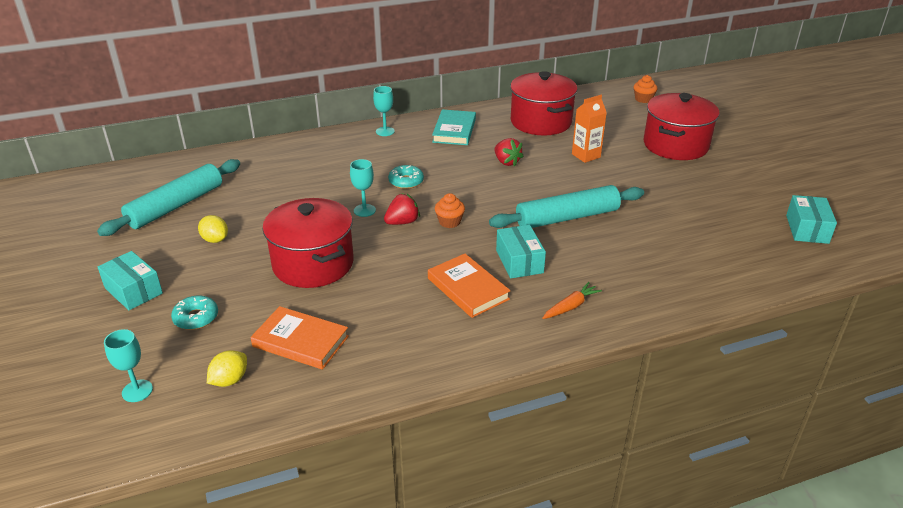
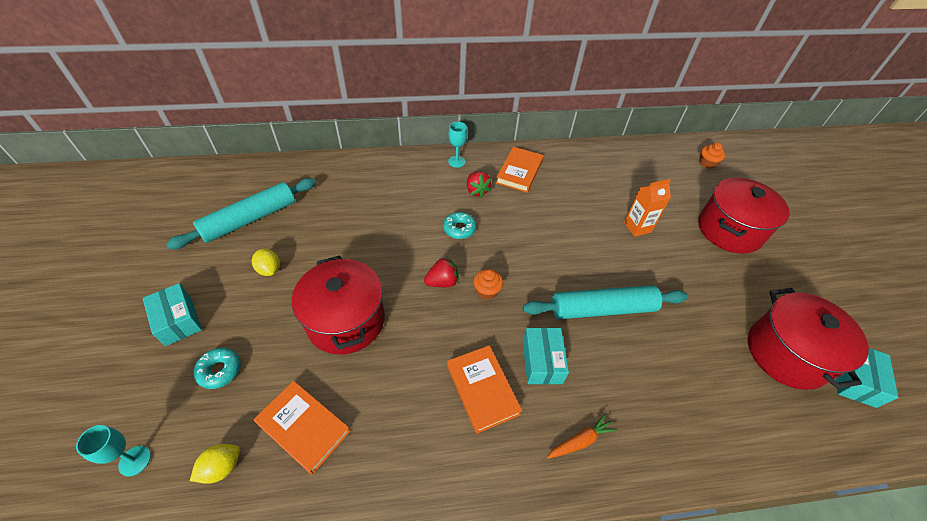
camera: 10 degrees right, 15 degrees up
turquoise goblet [350,159,376,217] -> none
turquoise book [432,109,476,145] -> orange book [496,147,544,193]
red strawberry [494,138,524,167] -> red strawberry moved to [467,171,492,198]
red pot [510,71,578,135] -> red pot moved to [748,288,869,390]

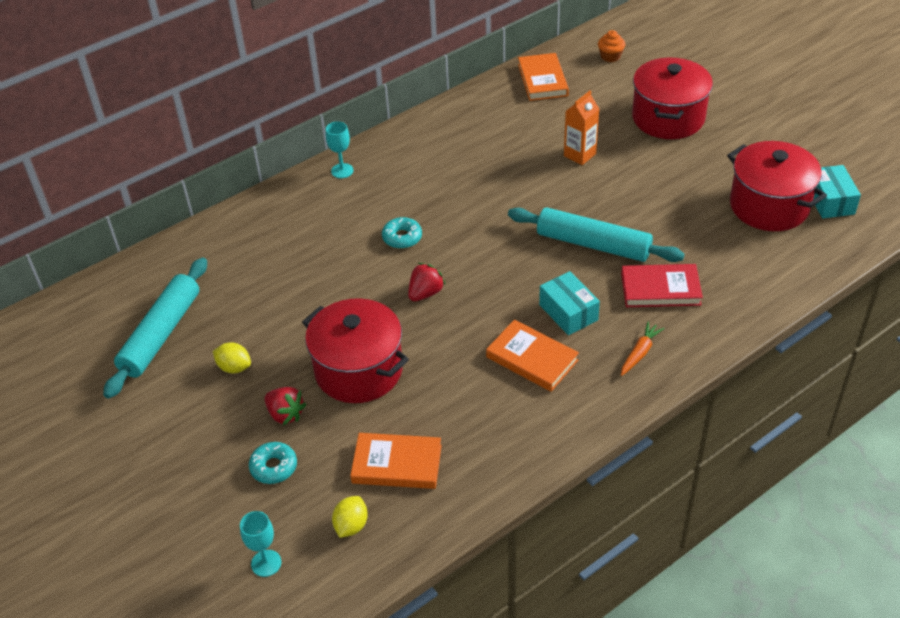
camera: 25 degrees left, 5 degrees down
turquoise box [142,283,202,346] -> none
red strawberry [467,171,492,198] -> red strawberry moved to [265,387,306,425]
orange cupcake [474,269,503,300] -> none
orange book [496,147,544,193] -> orange book moved to [518,53,569,101]
turquoise rolling pin [523,285,688,319] -> turquoise rolling pin turned 60 degrees clockwise [508,207,685,262]
none -> red book [621,264,703,307]

